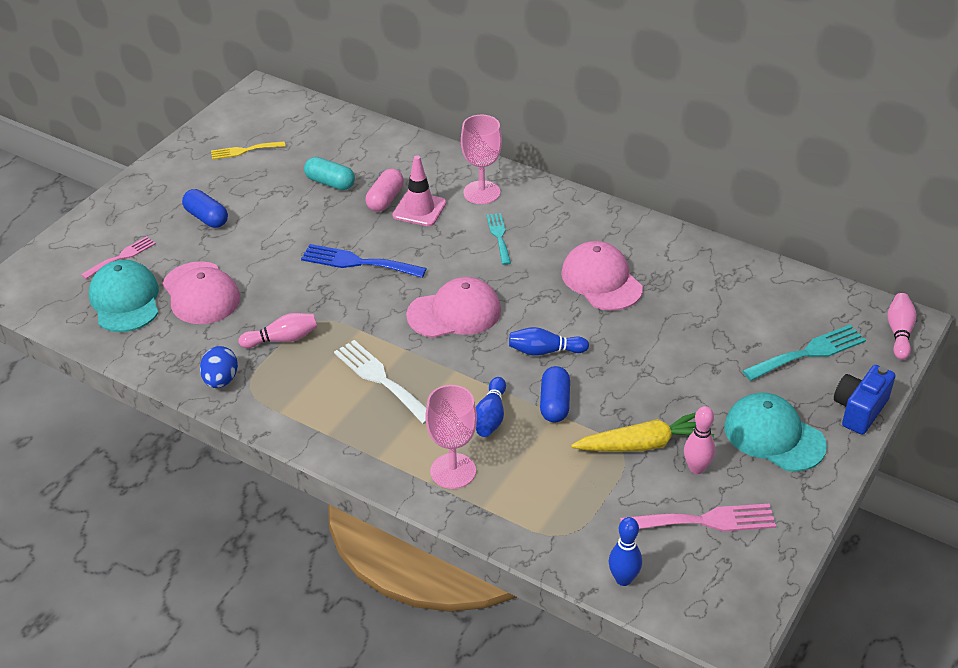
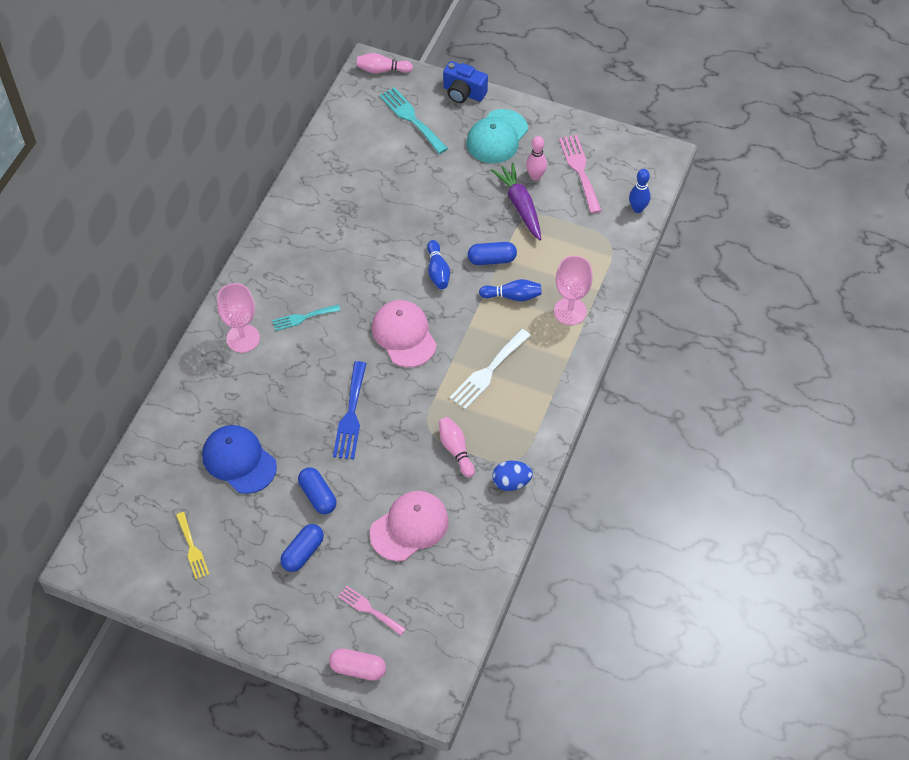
camera: 100 degrees left, 15 degrees up
turquoise cap [89,260,159,332] -> none
turquoise capsule [304,157,355,190] -> blue cap [202,425,277,494]
pink capsule [366,169,404,212] -> pink capsule moved to [329,648,386,681]
pink traffic cone [392,155,446,226] -> none
pink cap [561,241,643,311] -> none
yellow carrot [571,413,714,452] -> purple carrot [491,162,541,240]
none -> blue capsule [298,467,337,514]

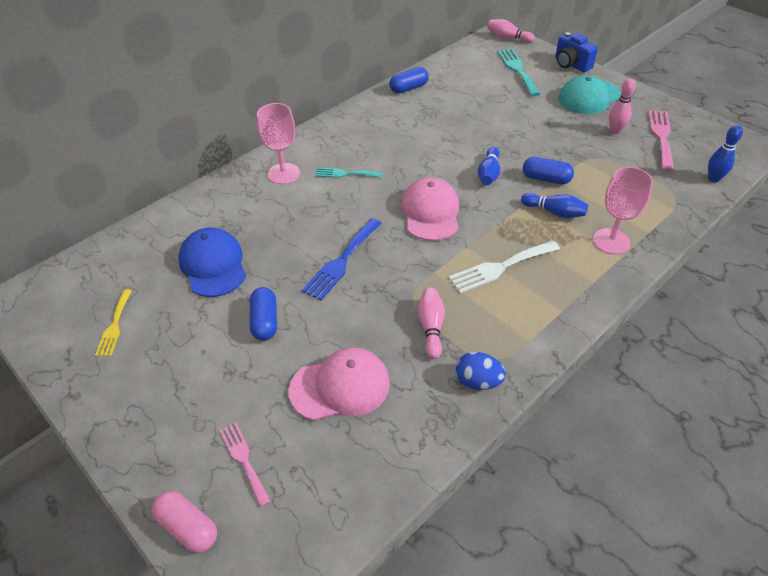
camera: 25 degrees right, 10 degrees down
blue capsule [280,524,324,572] -> blue capsule moved to [389,67,429,94]
purple carrot [491,162,541,240] -> none

